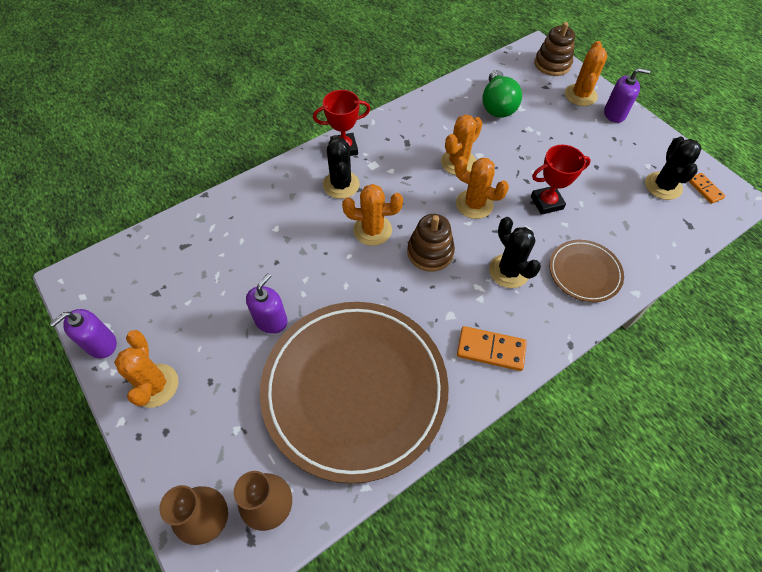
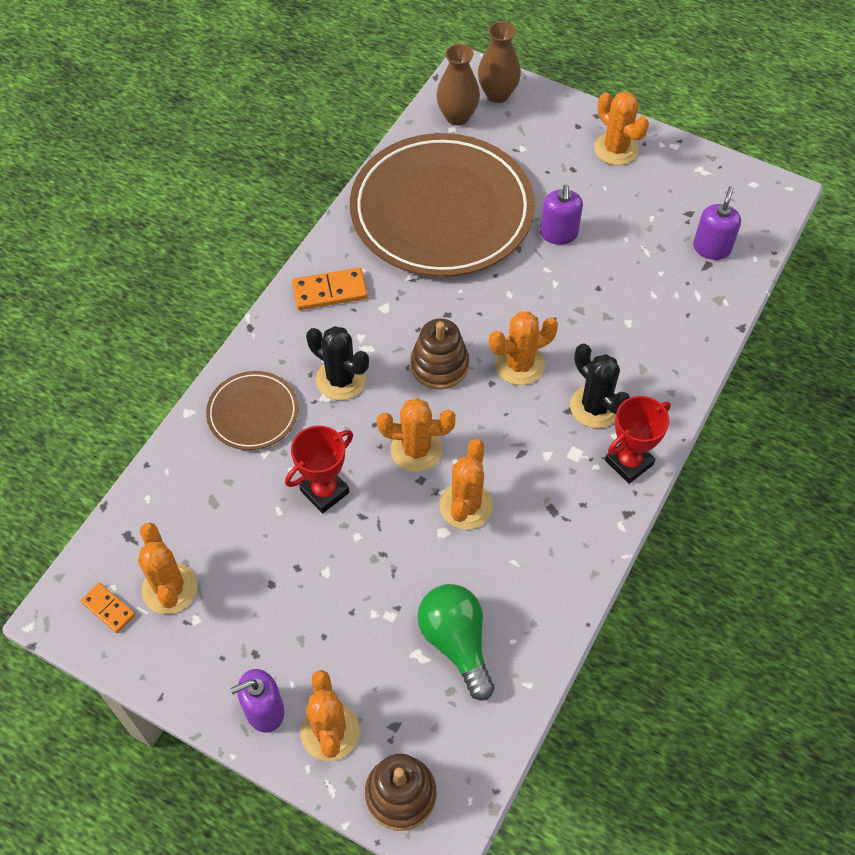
camera: 155 degrees right, 0 degrees up
purple soap dispenser [50,309,117,359] -> purple soap dispenser moved to [693,186,741,260]
black cactus [645,137,702,200] -> orange cactus [138,522,198,614]

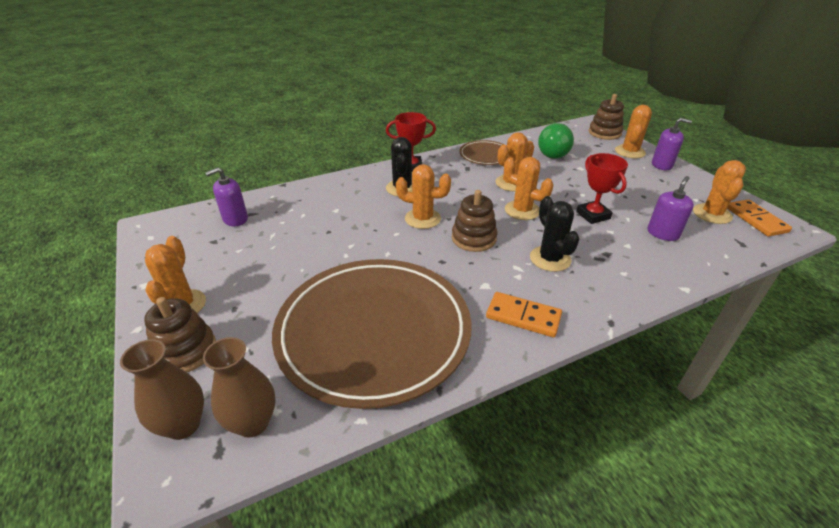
camera: 145 degrees left, 20 degrees down
orange domino [81,583,135,633] -> orange domino [727,199,792,237], size x1.58
brown plate [206,371,298,450] -> brown plate moved to [459,140,507,165]
red trophy [285,425,353,514] -> red trophy turned 75 degrees clockwise [576,153,628,224]
purple soap dispenser [540,185,583,245] -> purple soap dispenser moved to [647,176,694,241]
none -> brown stacking toy [144,297,216,372]

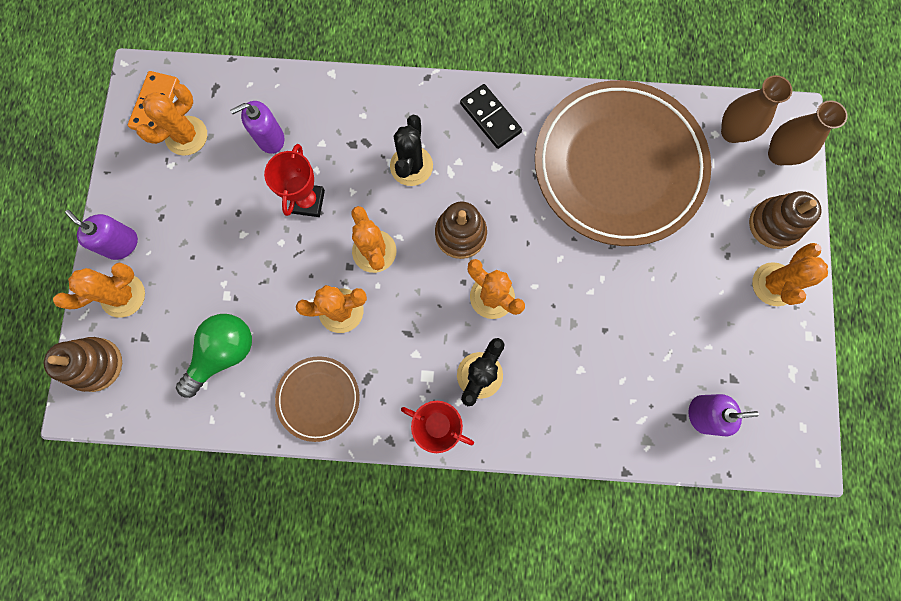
camera: 150 degrees left, 40 degrees up
orange domino [486,292,562,337] -> black domino [460,84,522,149]

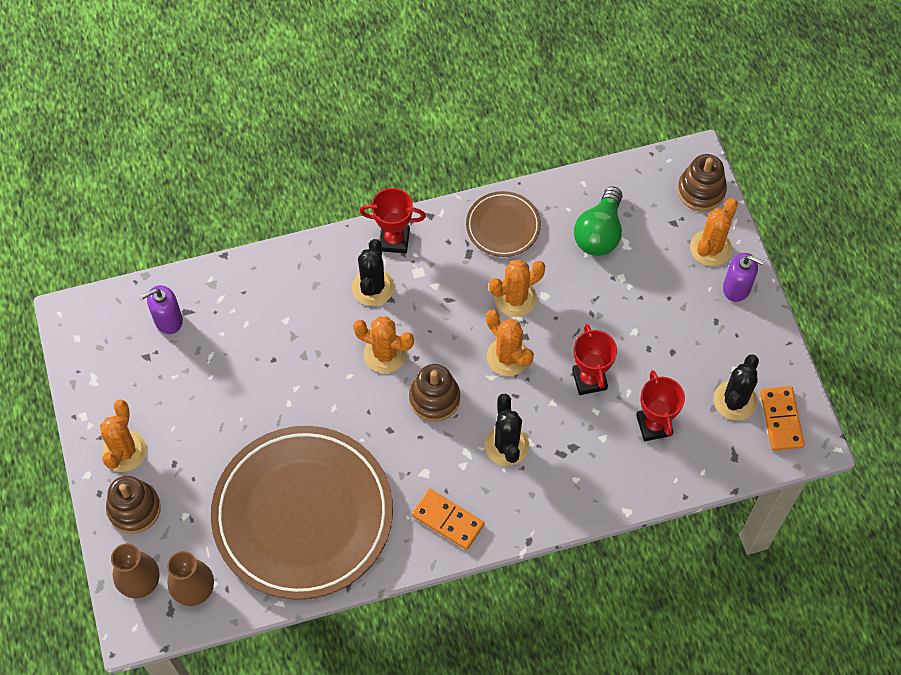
camera: 160 degrees right, 15 degrees down
orange cactus [136,84,207,156] -> black cactus [713,354,759,420]
purple soap dispenser [230,101,285,154] -> red trophy [636,370,685,441]
black domino [460,84,522,149] -> orange domino [412,488,484,550]

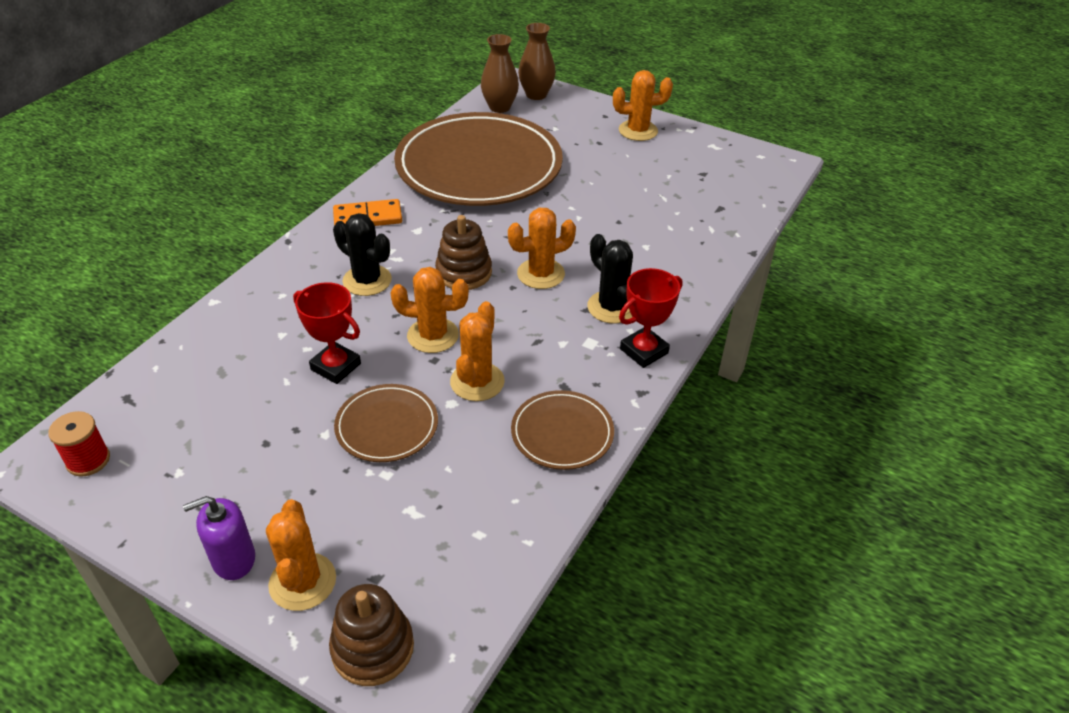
camera: 135 degrees right, 20 degrees down
orange cactus [100,399,147,472] -> orange cactus turned 60 degrees counterclockwise [613,70,673,141]
brown stacking toy [106,476,161,534] -> none
purple soap dispenser [141,285,183,334] -> none
green light bulb [574,186,622,256] -> none
red trophy [636,370,685,441] -> none
black cactus [713,354,759,420] -> none
orange domino [760,386,804,451] -> red spool [48,411,110,477]
none -> brown plate [334,384,438,462]

